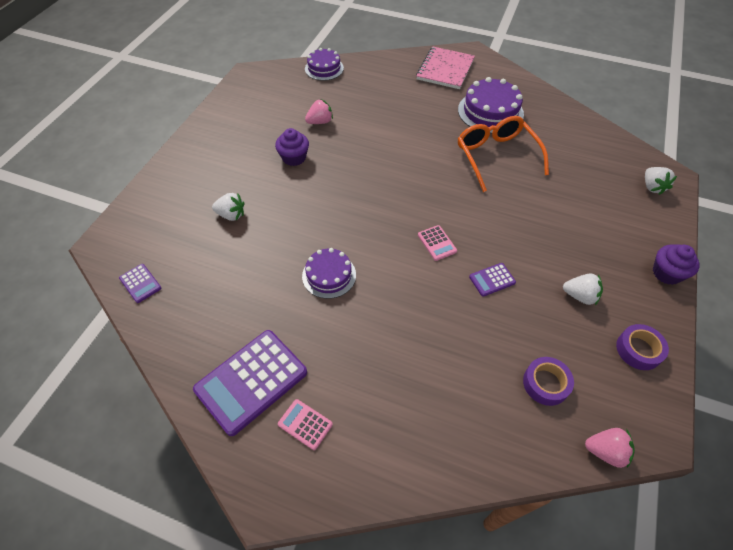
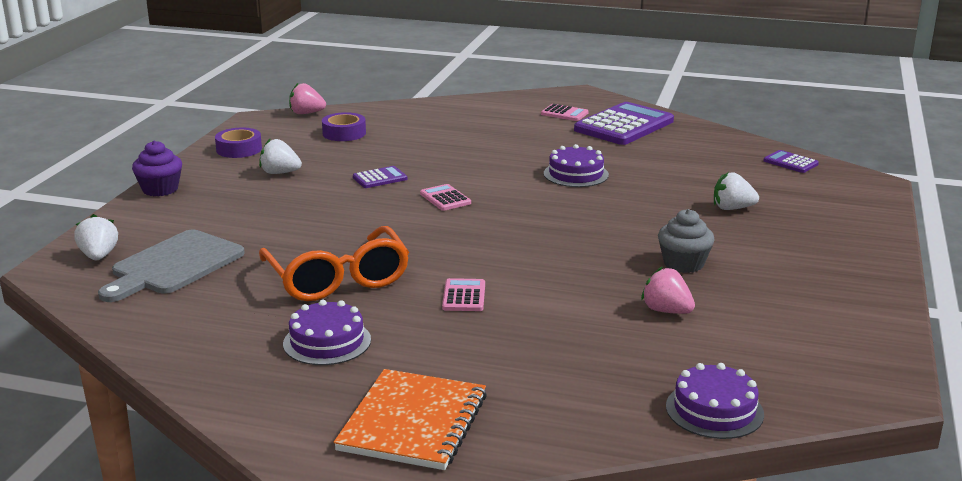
camera: 175 degrees right, 30 degrees down
purple cupcake [275,128,309,166] -> grey cupcake [658,209,715,273]
pink strawberry [305,99,333,124] -> pink strawberry turned 75 degrees clockwise [641,267,695,314]
pink notebook [416,47,475,89] -> orange notebook [334,369,487,470]
purple cake [458,77,524,134] -> purple cake [283,300,371,365], size x0.65
none -> grey cutting board [98,230,245,302]
none -> pink calculator [442,278,485,311]

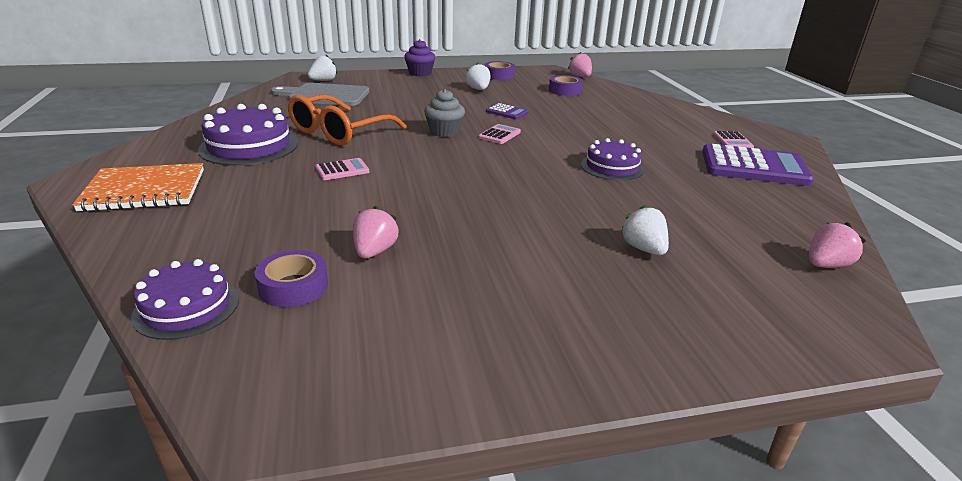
camera: 60 degrees right, 5 degrees up
purple cake [283,300,371,365] -> purple cake [198,104,298,166], size x1.55
grey cupcake [658,209,715,273] -> grey cupcake moved to [424,89,465,137]
purple calculator [763,150,819,173] -> pink strawberry [809,222,866,268]
none -> purple tape [255,250,328,307]

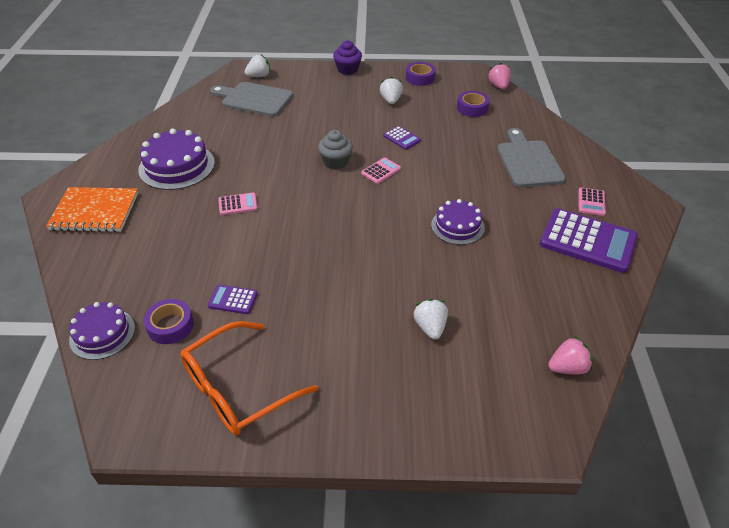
camera: 15 degrees right, 15 degrees up
orange glasses [288,95,407,145] -> orange glasses moved to [180,321,318,435]
pink strawberry [353,206,399,258] -> purple calculator [208,285,258,314]
none -> grey cutting board [497,128,566,187]

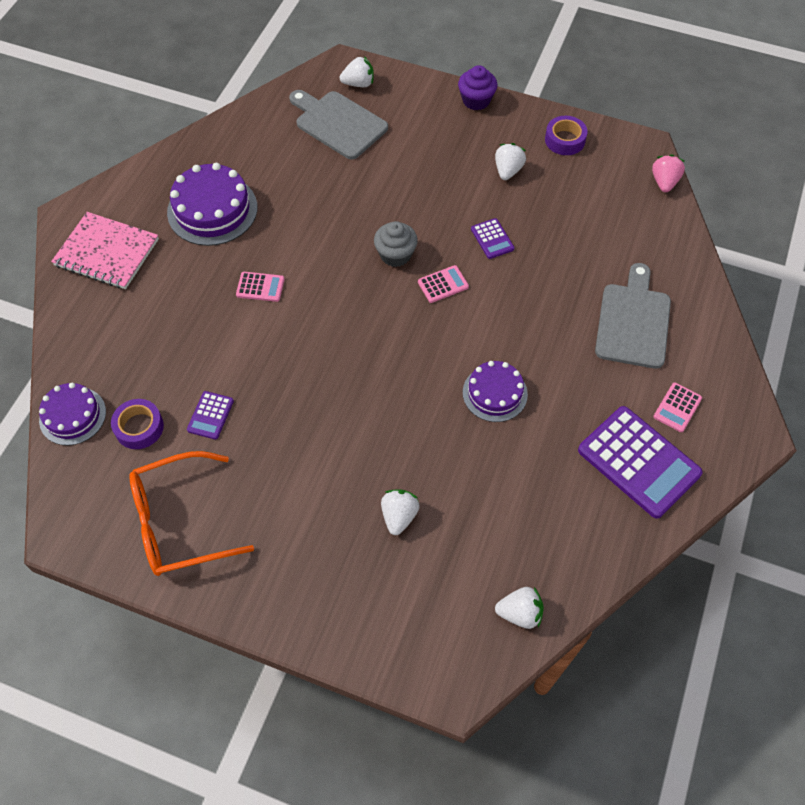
camera: 20 degrees right, 15 degrees up
orange notebook [46,187,138,232] -> pink notebook [51,212,159,289]
purple calculator [208,285,258,314] -> purple calculator turned 105 degrees counterclockwise [187,391,234,440]
purple tape [457,91,489,117] -> none
pink strawberry [548,336,593,374] -> white strawberry [495,587,544,629]

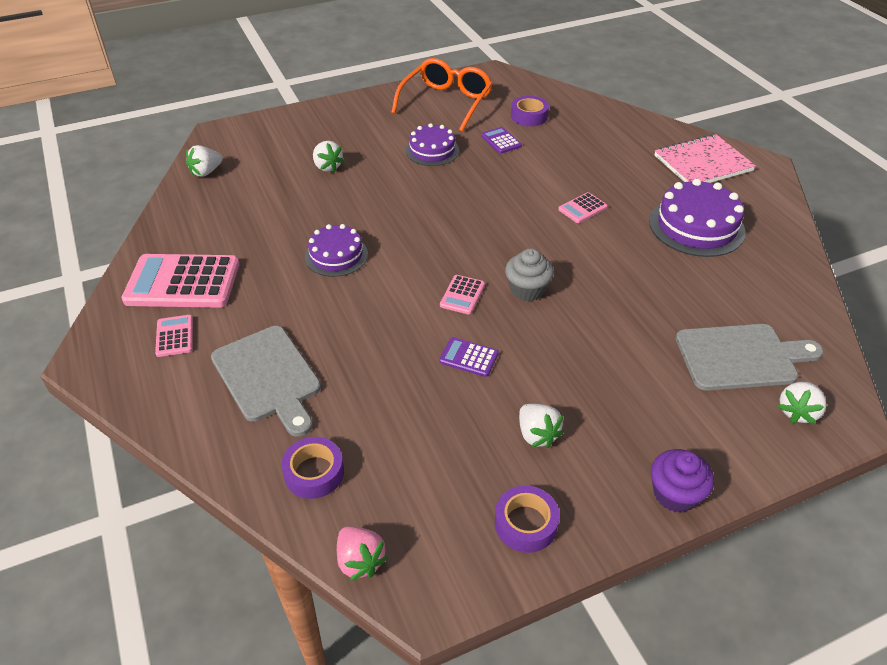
camera: 135 degrees right, 15 degrees down
purple cake [39,383,106,445] -> purple cake moved to [406,123,459,166]
purple calculator [578,406,703,519] -> pink calculator [122,254,240,308]
none -> purple tape [281,437,344,499]

